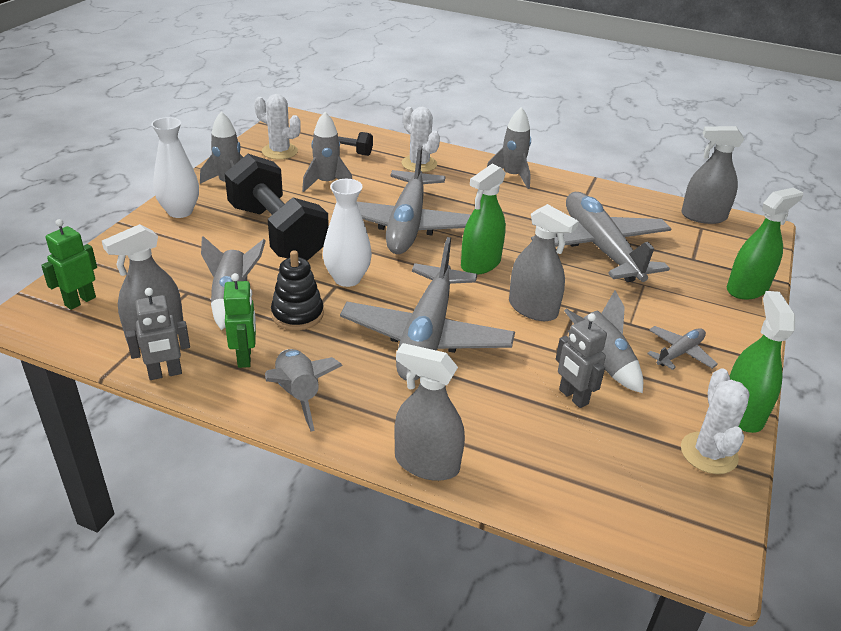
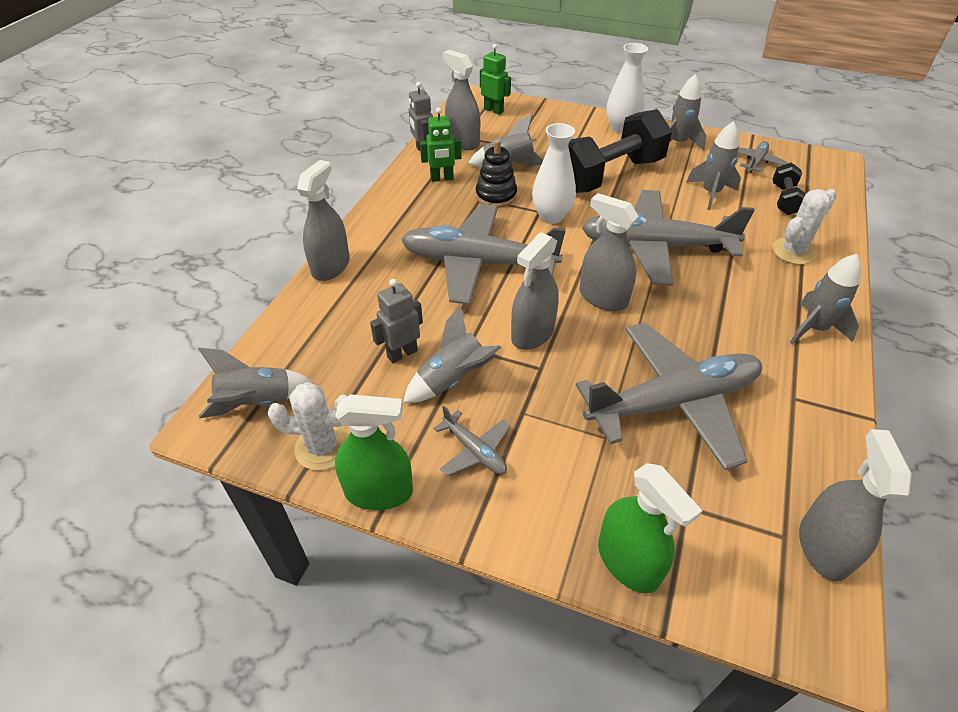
camera: 90 degrees right, 10 degrees up
white cactus [254,94,301,160] -> grey plane [738,141,788,173]
grey rocket [265,349,343,431] -> grey rocket moved to [198,348,314,418]
green spray bottle [461,164,506,275] -> grey spray bottle [579,193,639,311]

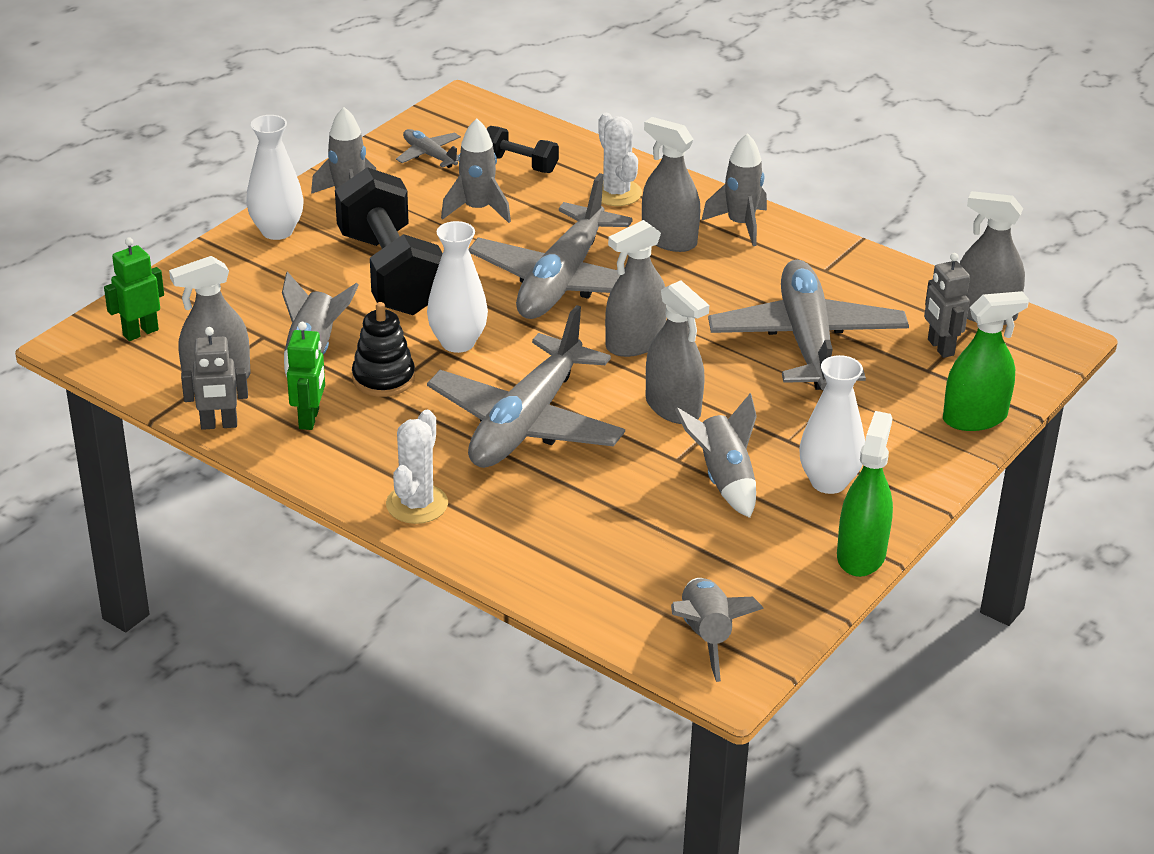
camera: 75 degrees left, 10 degrees down
white cactus [268,382,349,471] -> white cactus moved to [386,410,448,524]
grey spray bottle [297,160,350,281] -> grey spray bottle moved to [642,117,700,252]
grey robot [370,279,423,363] -> grey robot moved to [924,253,970,358]
grey plane [433,406,510,476] -> white vase [799,355,865,494]

